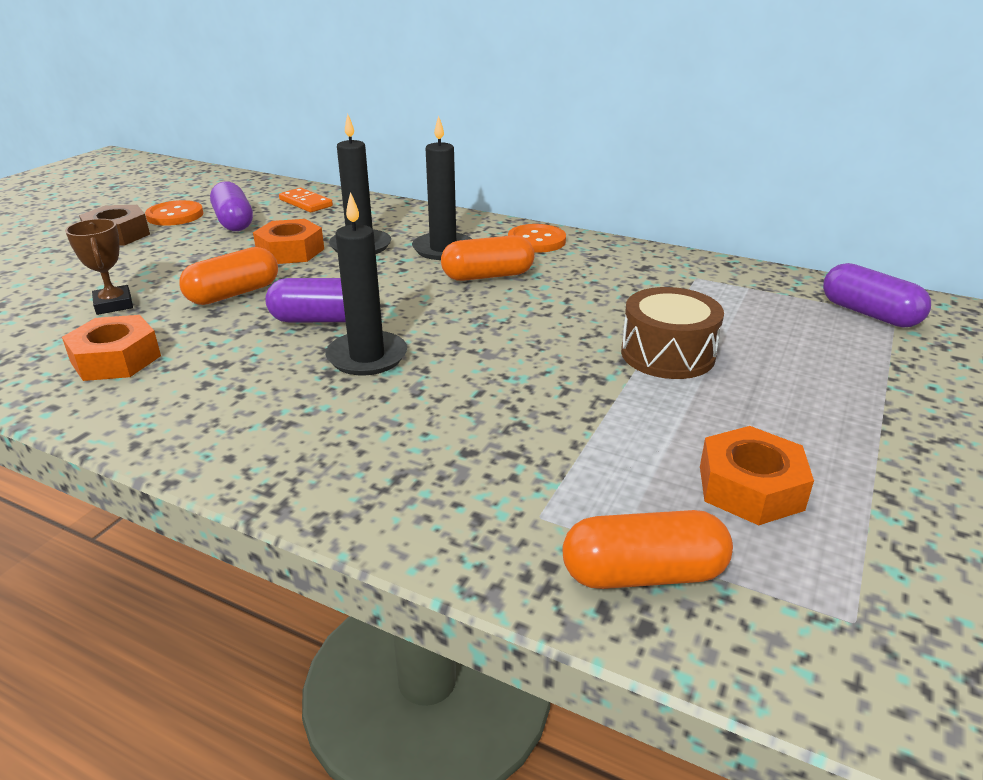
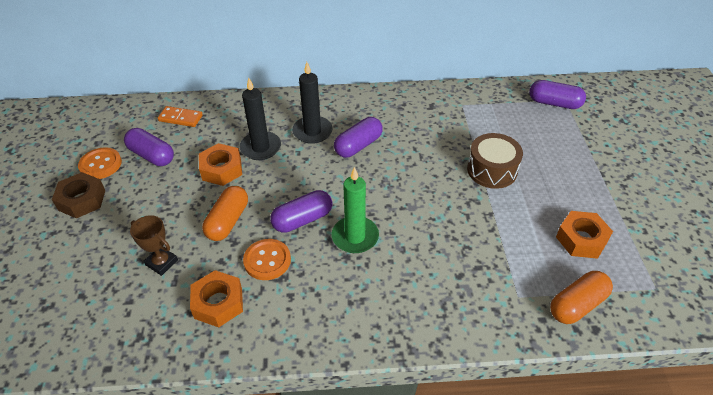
camera: 30 degrees left, 15 degrees up
black candle [326,192,407,376] -> green candle [332,167,379,253]
orange capsule [441,235,535,281] -> purple capsule [334,117,383,158]
orange button [508,224,566,253] -> orange button moved to [243,239,291,280]

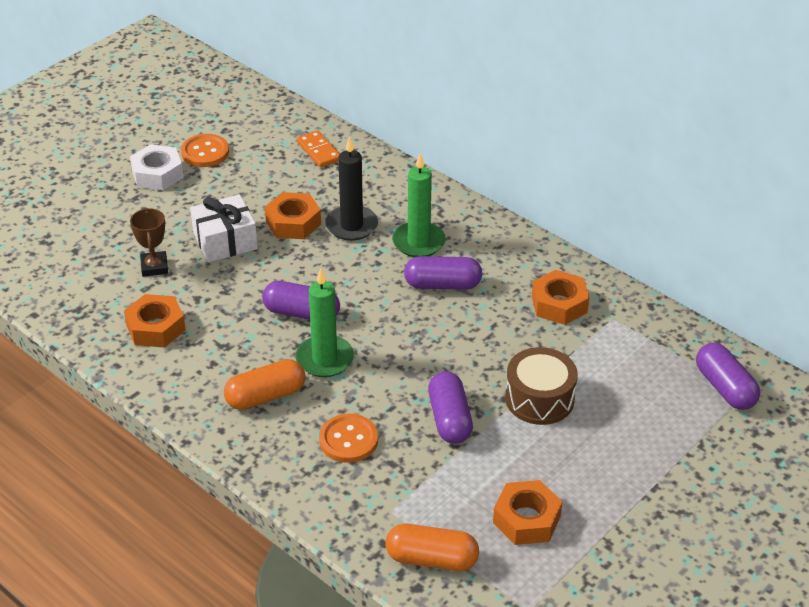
camera: 45 degrees right, 5 degrees down
brown nut [52,172,105,218] -> white nut [130,144,183,190]
purple capsule [124,128,174,166] -> purple capsule moved to [428,372,473,444]
orange capsule [202,186,248,241] -> orange capsule moved to [224,359,305,410]
orange button [243,239,291,280] -> orange button moved to [319,414,378,463]
black candle [292,62,332,144] -> green candle [392,153,446,257]
none -> white gift [190,195,258,262]
none -> orange nut [532,270,589,325]

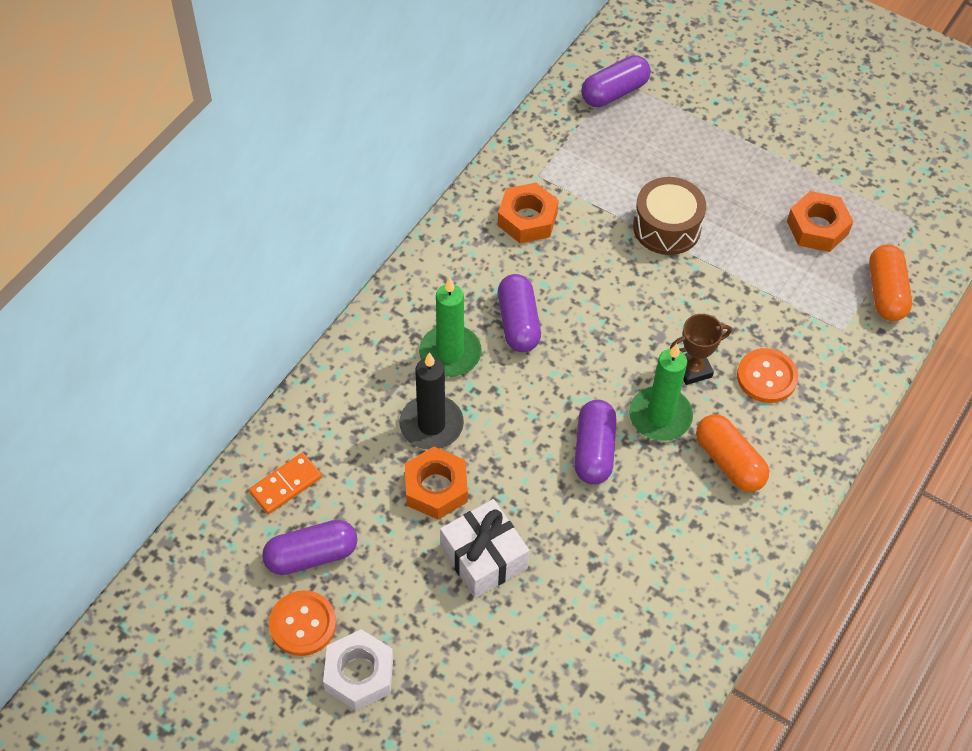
camera: 100 degrees left, 15 degrees up
orange nut [124,294,186,348] -> none
brown trophy [130,208,168,277] -> brown trophy moved to [670,314,732,385]
purple capsule [428,372,473,444] -> purple capsule moved to [262,520,357,575]

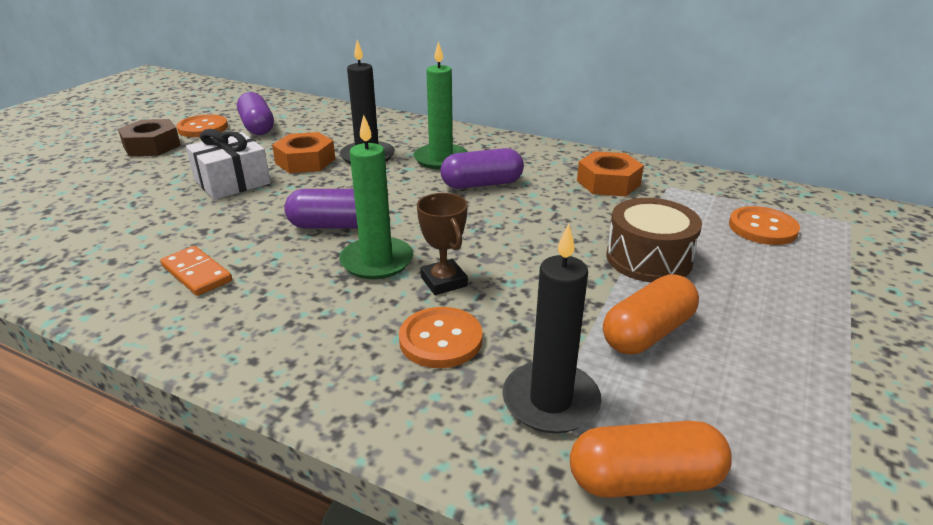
camera: 85 degrees right, 25 degrees down
orange domino [249,453,322,514] -> orange domino moved to [160,246,232,296]
white nut [323,629,393,710] -> brown nut [118,119,181,157]
purple capsule [581,55,651,107] -> none
orange capsule [696,414,769,492] -> orange capsule moved to [603,274,699,355]
orange nut [787,191,853,252] -> none
none -> black candle [502,223,602,433]
none -> orange button [729,206,800,245]

